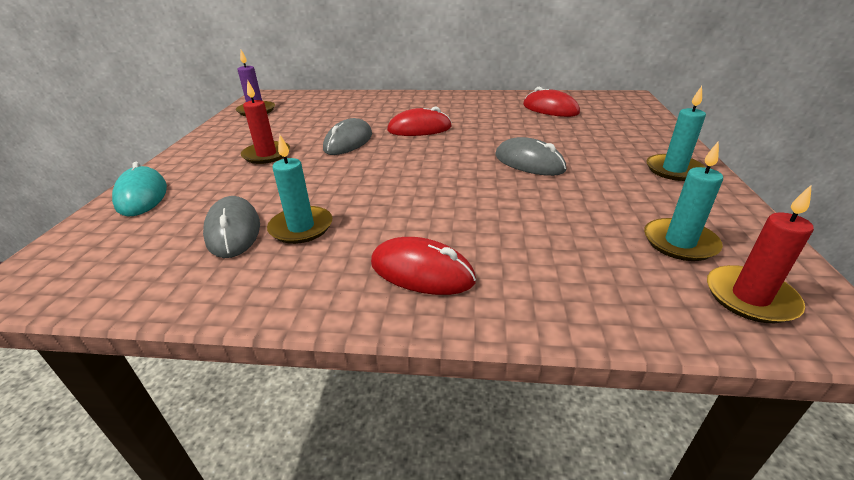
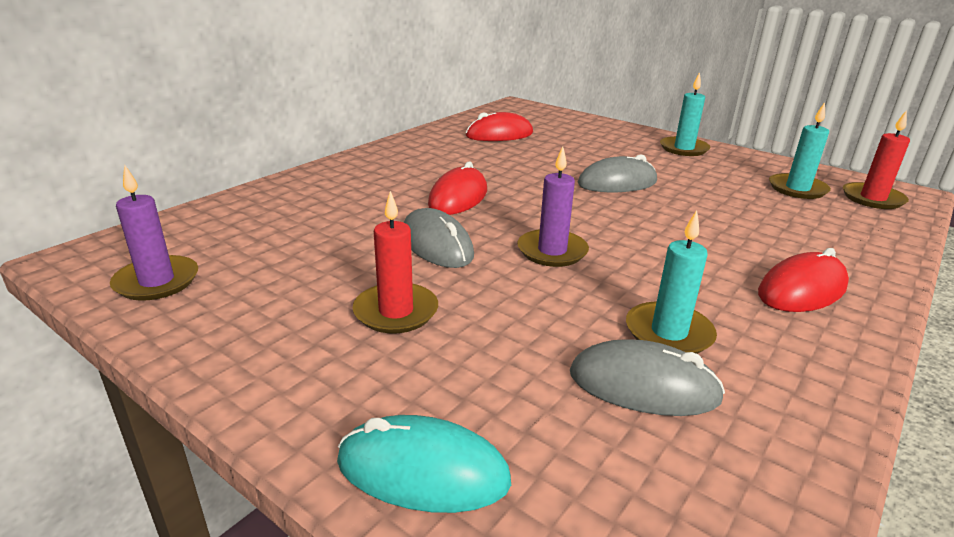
camera: 60 degrees left, 5 degrees down
none -> purple candle [517,146,589,267]

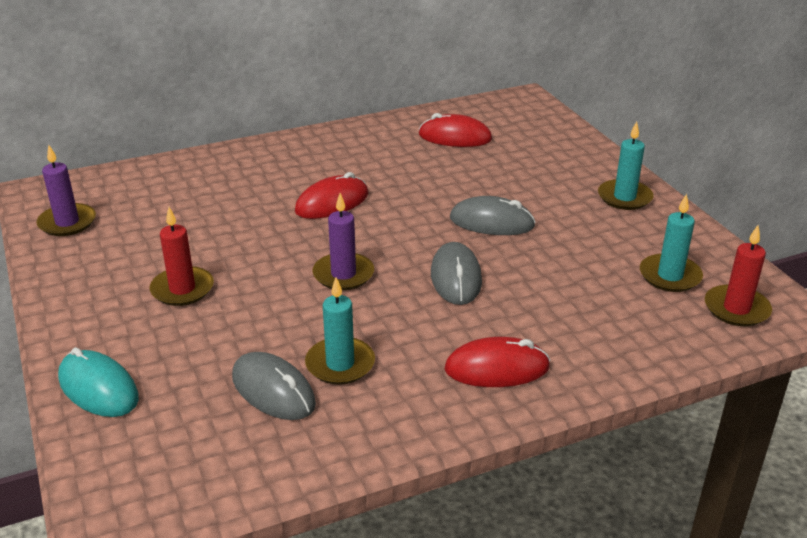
camera: 30 degrees right, 5 degrees up
grey mouse [404,208,474,268] -> grey mouse moved to [431,242,482,305]

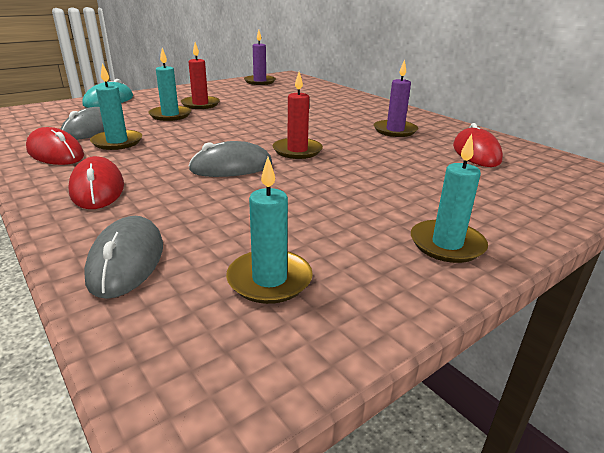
camera: 75 degrees right, 5 degrees down
red mouse [295,172,369,219] -> red mouse moved to [26,127,84,165]
purple candle [313,193,374,290] -> purple candle moved to [374,59,418,137]
grey mouse [450,196,536,235] -> grey mouse moved to [84,216,163,299]
red candle [705,225,772,326] -> red candle moved to [273,72,323,159]
none -> turquoise candle [148,48,191,121]

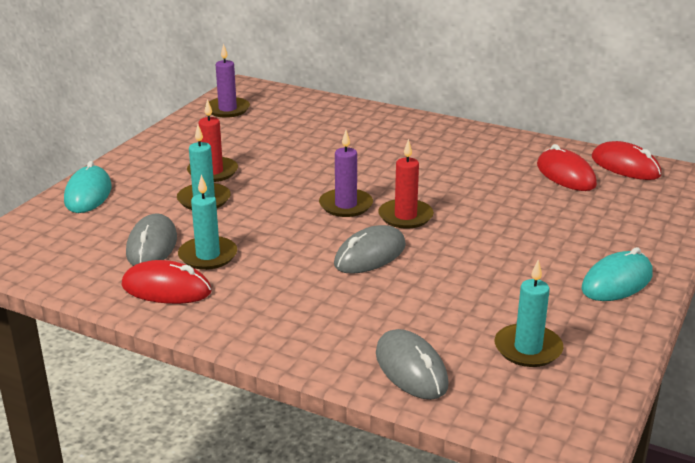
camera: 25 degrees left, 0 degrees up
red mouse [68,156,124,209] -> red mouse moved to [592,141,661,180]
purple candle [374,59,418,137] -> purple candle moved to [319,130,373,217]
turquoise candle [411,133,488,263] -> turquoise mouse [581,247,653,301]

